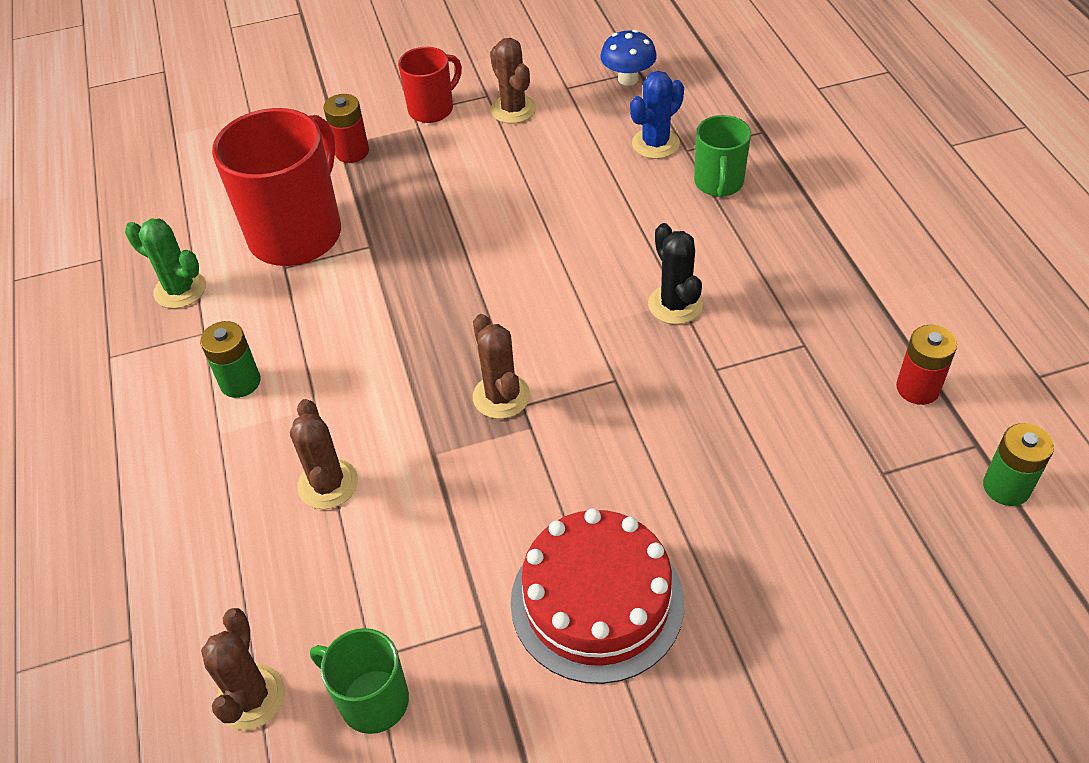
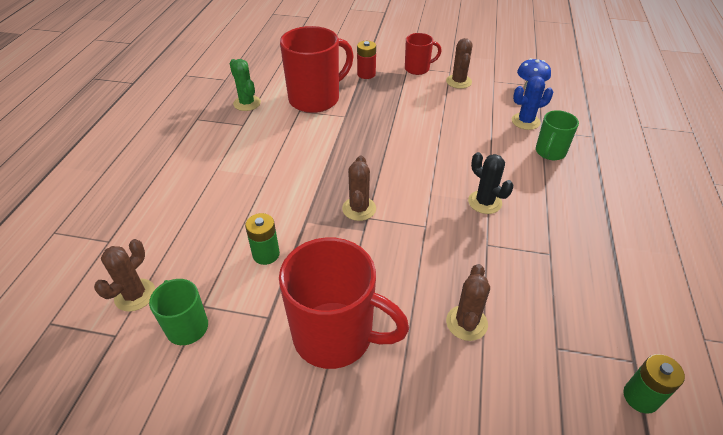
camera: 25 degrees right, 5 degrees down
green battery [200,321,261,398] -> green battery moved to [245,213,280,265]
brown cactus [290,399,358,509] -> brown cactus moved to [446,264,490,341]
red cake [510,508,684,684] -> red mug [279,237,409,369]
black cactus [648,223,703,324] -> black cactus turned 45 degrees counterclockwise [468,152,513,214]
red battery [896,325,957,405] -> none

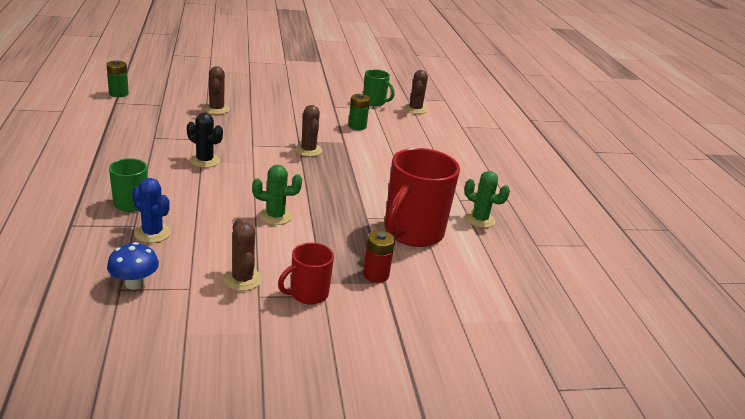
camera: 155 degrees right, 15 degrees down
red mug [279,237,409,369] -> none
blue cactus [512,76,553,130] -> blue cactus turned 75 degrees clockwise [132,178,171,243]
none -> green cactus [252,165,302,225]

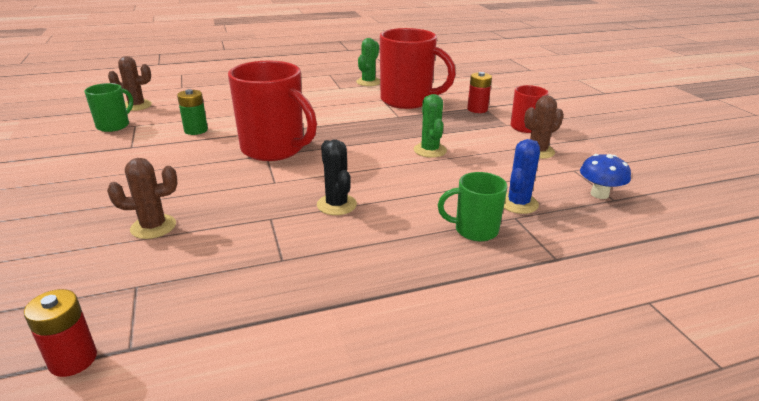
camera: 95 degrees left, 0 degrees up
green battery [106,60,129,97] -> red battery [24,289,97,377]
black cactus [187,113,223,168] -> black cactus turned 45 degrees counterclockwise [317,140,357,215]
brown cactus [295,105,322,157] -> red mug [228,61,317,161]

